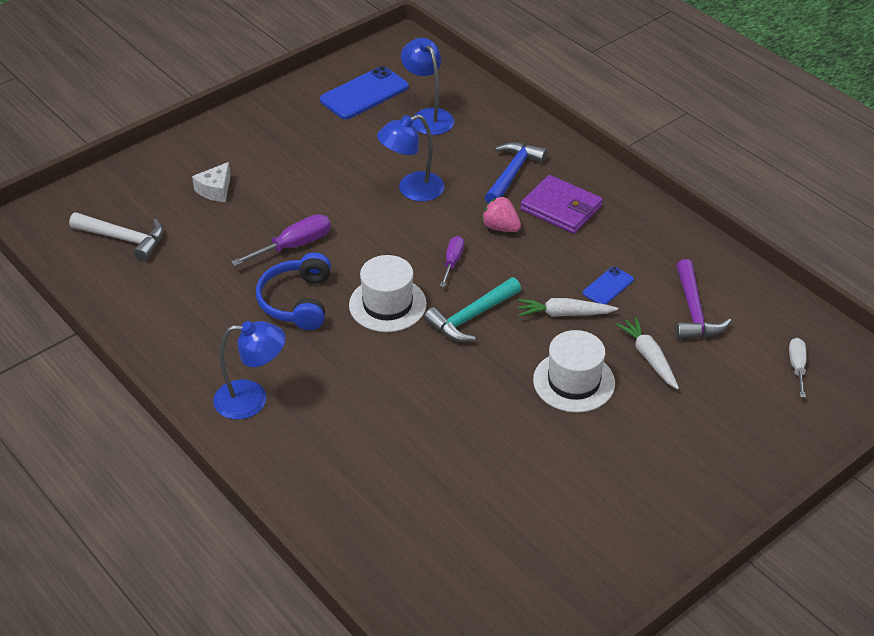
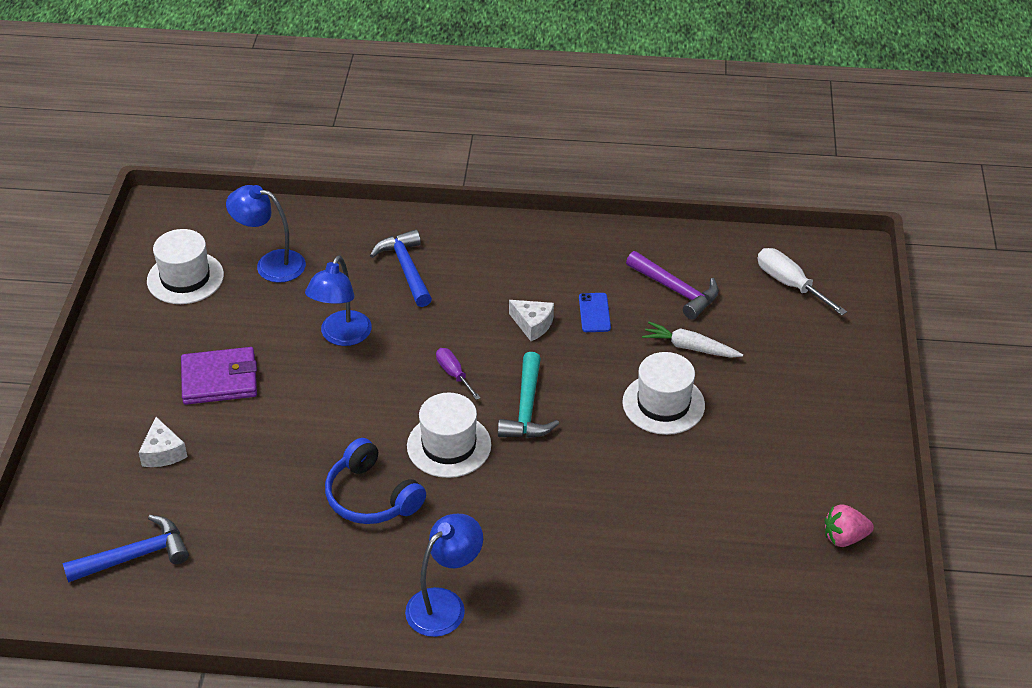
camera: 45 degrees left, 0 degrees up
white hammer [69,212,164,261] -> blue hammer [63,515,189,583]
purple screwdriver [231,214,331,266] -> none
blue phone [320,66,409,120] -> white hat [147,229,224,304]
pink strawberry [482,196,521,232] -> pink strawberry moved to [825,504,874,547]
white carrot [518,298,618,317] -> none
purple wallet [520,175,603,234] -> purple wallet moved to [181,347,257,405]
white screwdriver [789,338,807,398] -> white screwdriver [758,248,847,315], size x1.55
none -> white cheese [509,300,554,341]

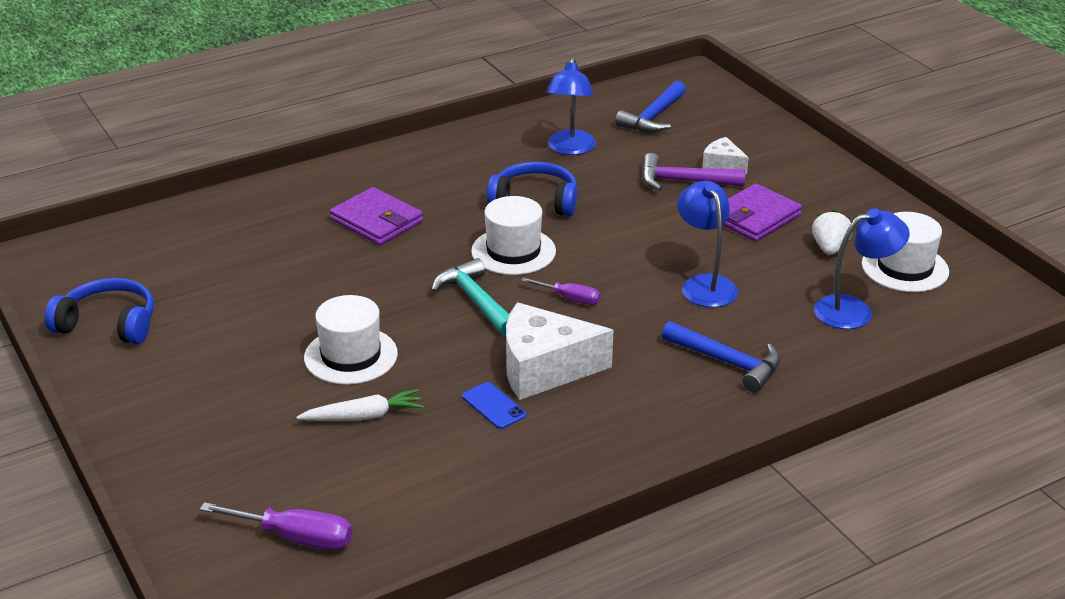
camera: 145 degrees right, 10 degrees down
blue lamp [405,514,483,637] -> blue lamp moved to [546,57,596,155]
white cheese [509,300,554,341] -> white cheese [506,302,613,400], size x1.96
purple hammer [626,251,719,319] -> purple hammer moved to [642,153,746,191]
white screwdriver [758,248,847,315] -> purple screwdriver [200,502,352,550]
pink strawberry [825,504,874,547] -> blue headphones [45,278,154,344]
none -> purple wallet [330,187,423,245]
none -> white strawberry [812,210,852,255]

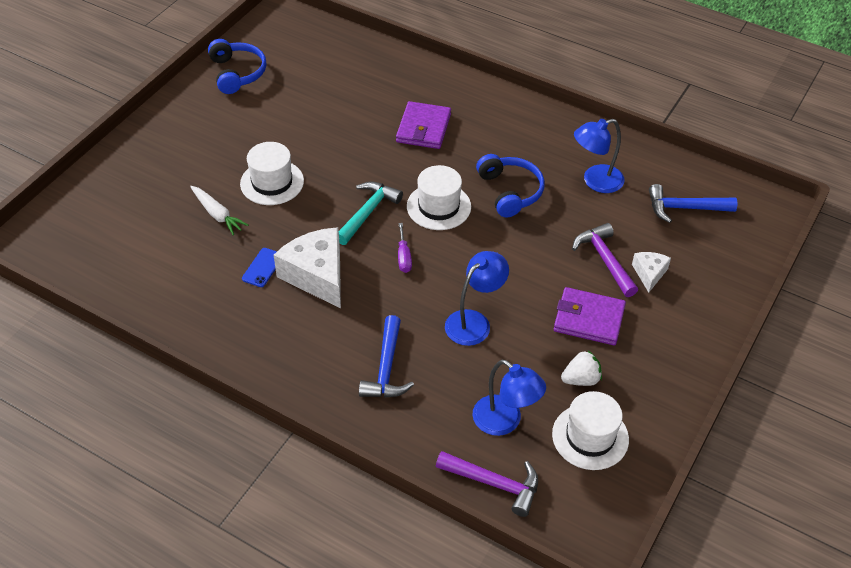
camera: 60 degrees right, 15 degrees up
purple screwdriver [200,502,352,550] -> none
none -> purple hammer [436,451,538,517]

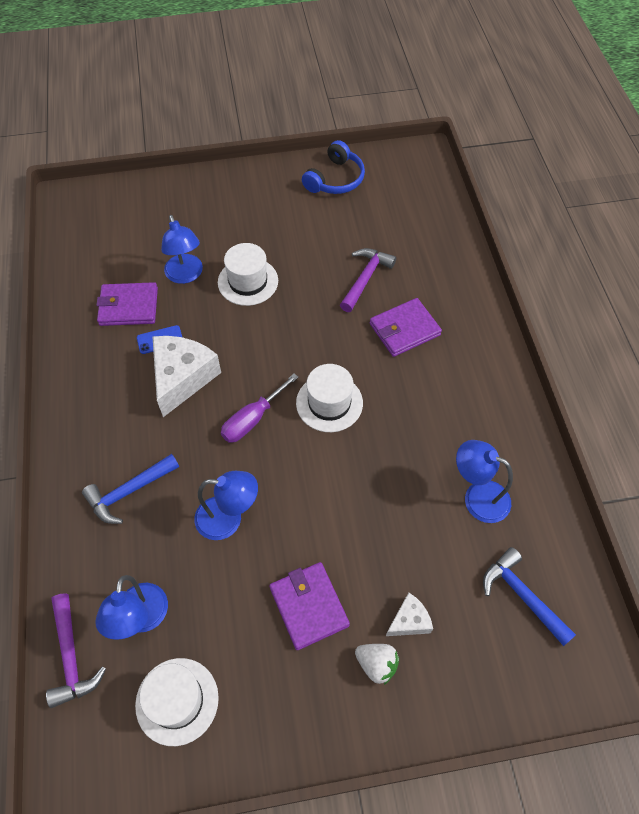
camera: 50 degrees right, 10 degrees up
white carrot [190,186,249,235] -> blue lamp [161,215,203,284]
turquoise hammer [339,181,403,245] -> none
purple screwdriver [398,223,412,273] -> purple screwdriver [221,373,299,443], size x1.55
blue headphones [476,154,545,218] -> none
white strawberry [561,351,602,386] -> white strawberry moved to [355,644,399,685]
purple hammer [572,223,638,297] -> purple hammer moved to [340,248,396,312]
none -> purple wallet [96,282,158,326]

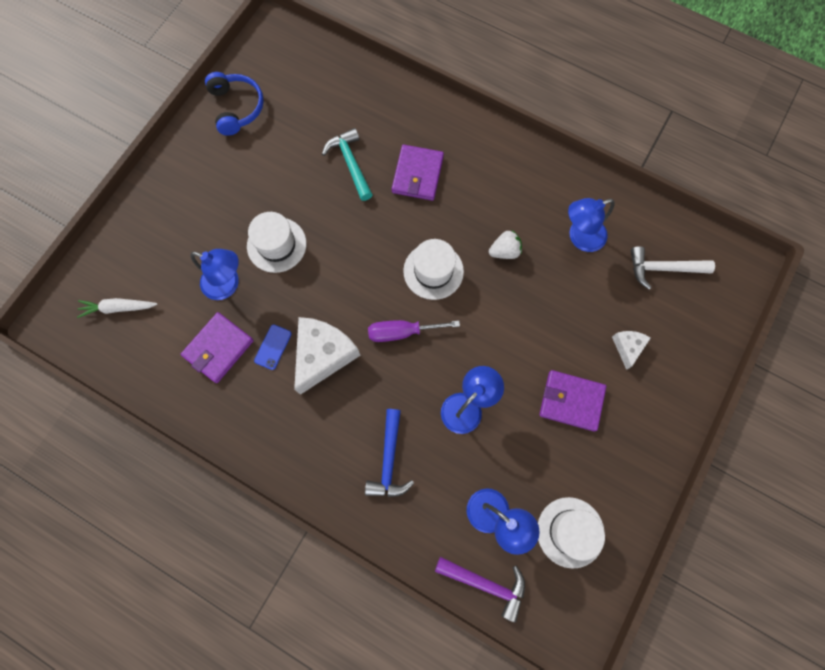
camera: 50 degrees left, 15 degrees up
white cheese [152,336,221,417] -> white cheese turned 60 degrees clockwise [294,317,361,395]
purple screwdriver [221,373,299,443] -> purple screwdriver turned 90 degrees clockwise [368,320,460,342]
purple hammer [340,248,396,312] -> turquoise hammer [322,128,373,201]
white strawberry [355,644,399,685] -> white strawberry moved to [489,230,522,259]
blue hammer [483,547,576,646] -> white hammer [631,246,715,290]
none -> white carrot [77,298,157,318]

